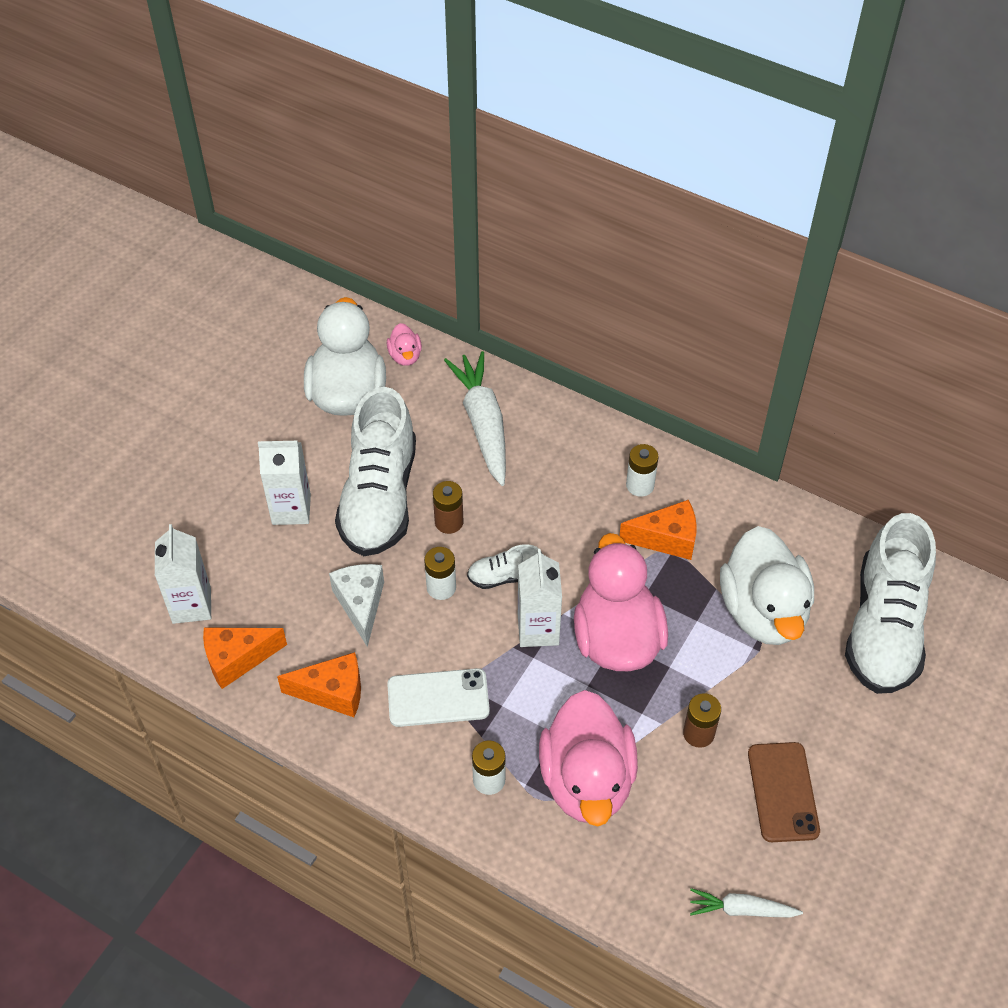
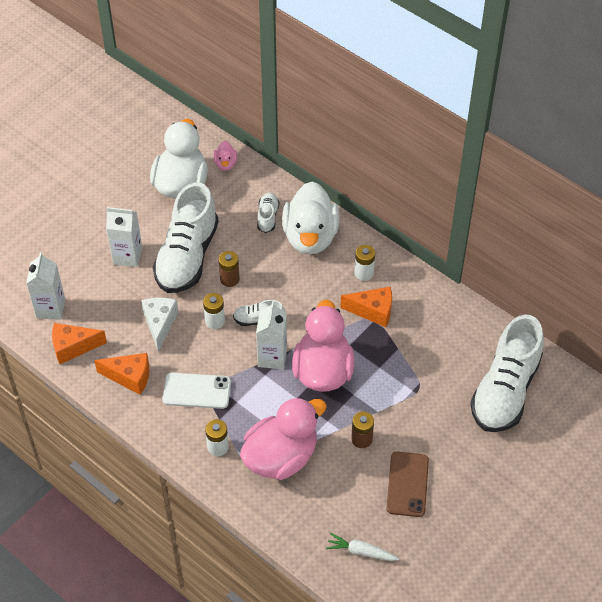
camera: 10 degrees right, 0 degrees up
white carrot [444,351,506,486] -> white shoe [257,193,280,233]
pink duck [539,690,638,826] -> pink duck turned 135 degrees counterclockwise [240,397,327,480]
white duck [720,526,814,645] -> white duck moved to [282,181,340,254]

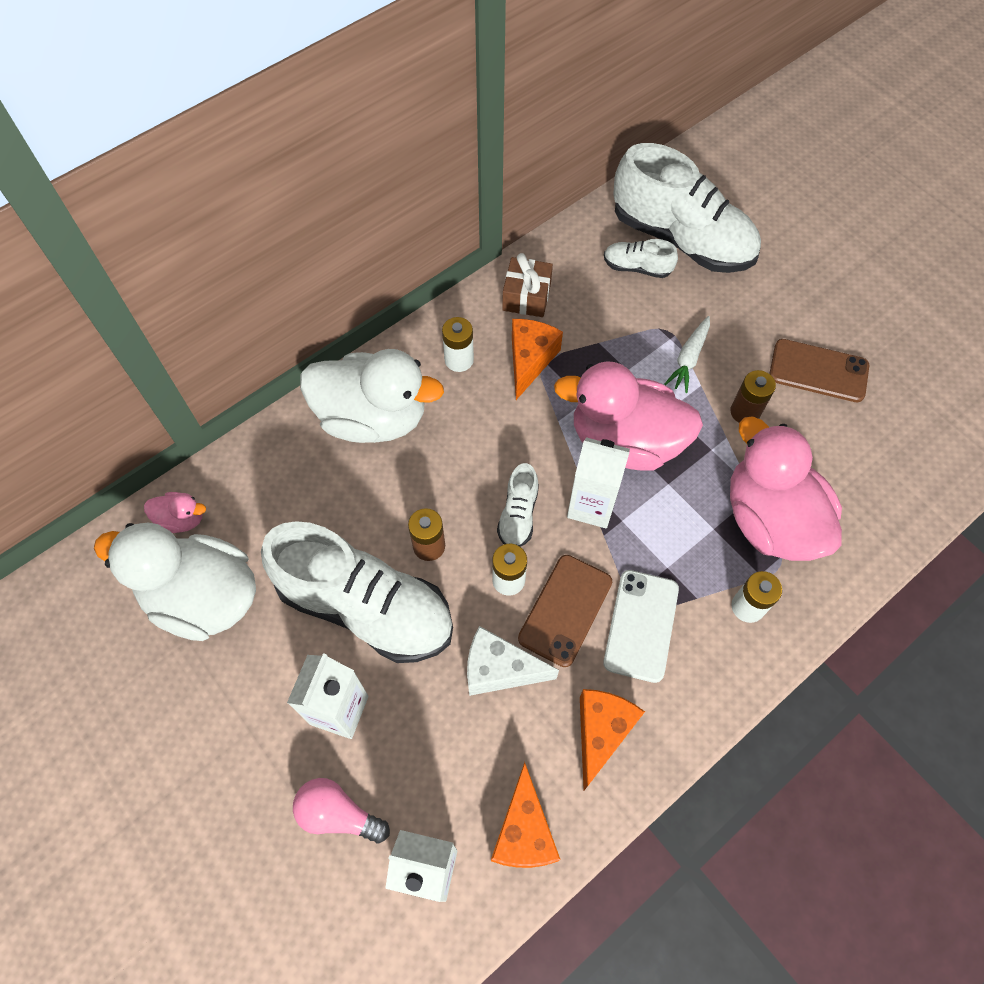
camera: 80 degrees left, 10 degrees up
white shoe [257,193,280,233] -> white shoe moved to [604,239,678,278]
white carrot [326,533,399,561] -> white carrot moved to [664,316,710,393]
none -> pink light bulb [293,778,390,843]
none -> brown gift [502,253,553,317]
none -> brown phone [518,555,612,667]

